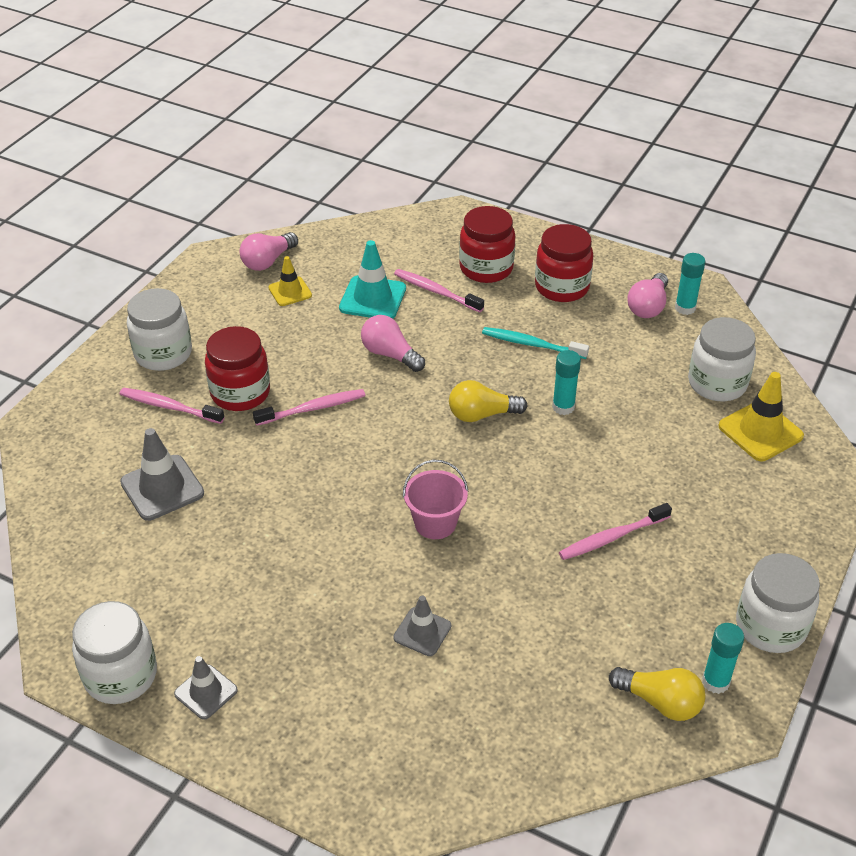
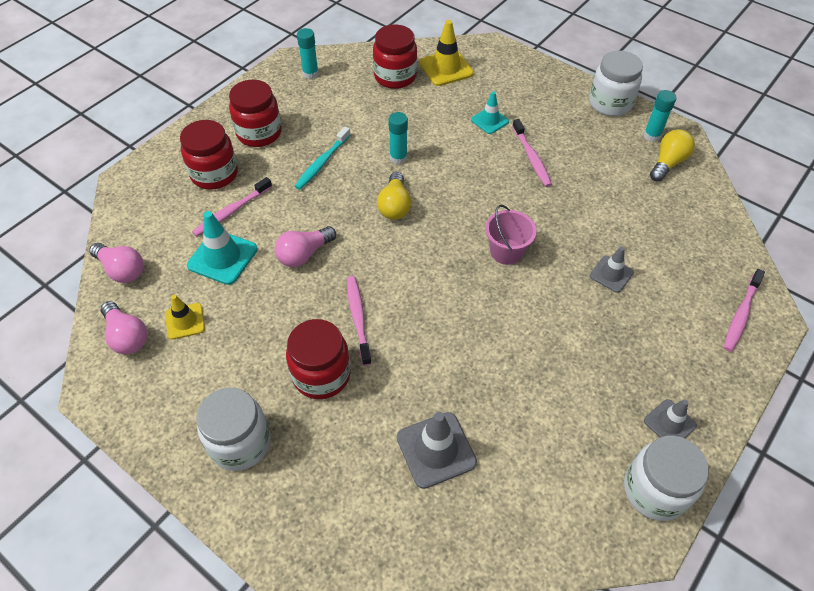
camera: 80 degrees left, 10 degrees up
pink toothbrush [120,388,225,424] -> pink toothbrush moved to [724,269,765,352]
pink light bulb [627,273,668,318] -> pink light bulb moved to [89,243,144,283]
white jar [688,317,756,401] -> red jar [373,25,417,89]
none -> turquoise traffic cone [471,91,509,134]

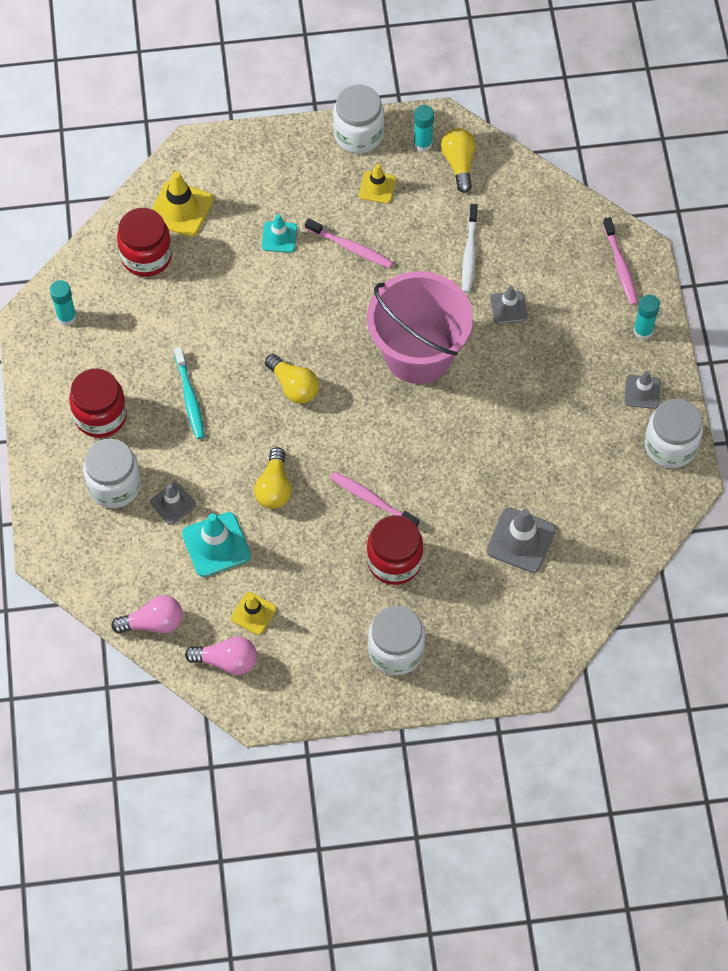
camera: 45 degrees left, 10 degrees up
red jar [180,120,238,190] -> white jar [83,439,141,508]
pink toothbrush [192,177,272,237] -> grey traffic cone [150,482,196,525]
pink light bulb [275,226,336,267] -> yellow light bulb [254,447,291,509]
turquoise glue stick [388,112,408,164] -> turquoise glue stick moved to [634,294,660,340]
pink bucket [485,205,537,265] -> pink bucket [367,271,473,384], size x2.08
none -> yellow traffic cone [359,164,396,204]
none -> white toothbrush [462,204,478,293]

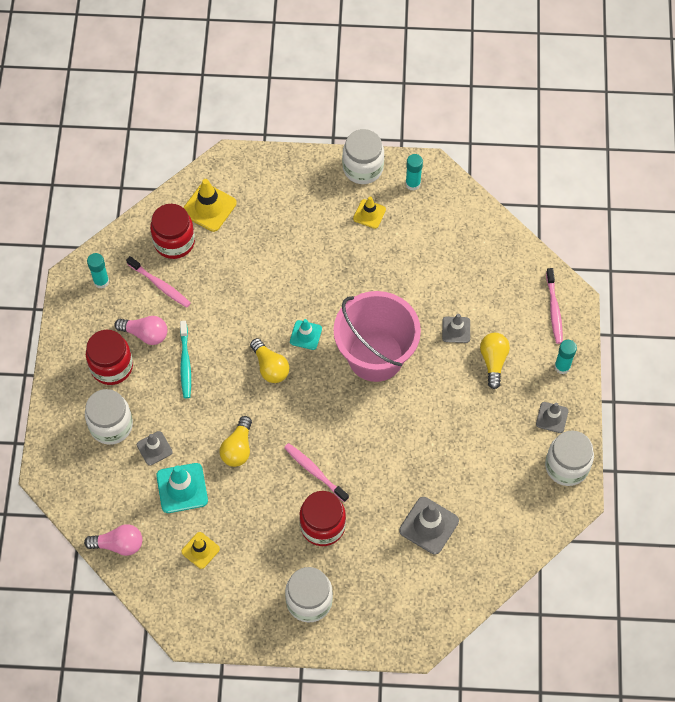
camera: 10 degrees right, 0 degrees up
pink light bulb [185,637,257,675] -> pink light bulb moved to [115,316,167,345]
turquoise traffic cone [262,214,297,253] -> turquoise traffic cone moved to [290,319,322,350]
pink toothbrush [305,218,393,268] -> pink toothbrush moved to [126,256,191,308]
yellow light bulb [441,128,476,193] -> yellow light bulb moved to [480,333,510,389]
white toothbrush [462,204,478,293] -> none

